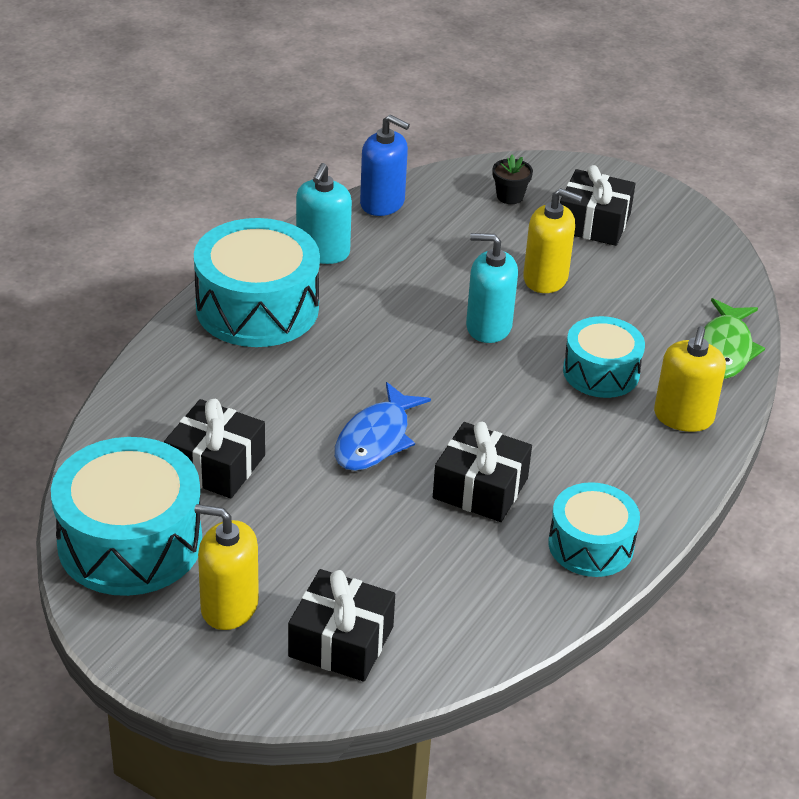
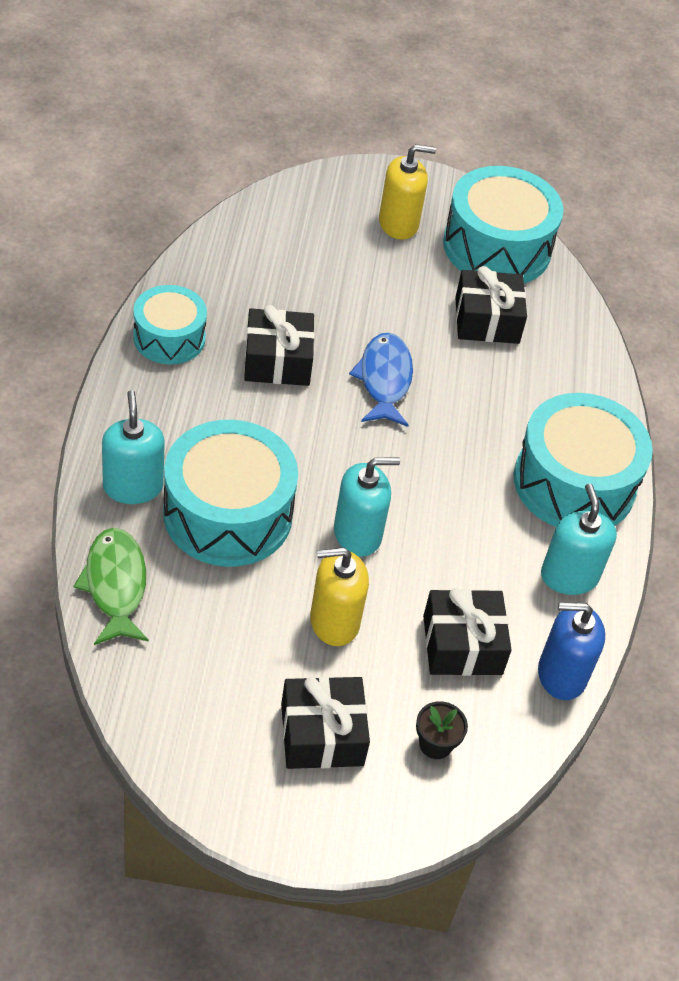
camera: 150 degrees right, 10 degrees up
black gift [288,569,395,682] -> black gift moved to [423,588,512,676]
turquoise drum [563,316,645,398] -> turquoise drum [163,420,298,567], size x1.65
yellow soap dispenser [654,326,726,432] -> turquoise soap dispenser [102,390,165,504]

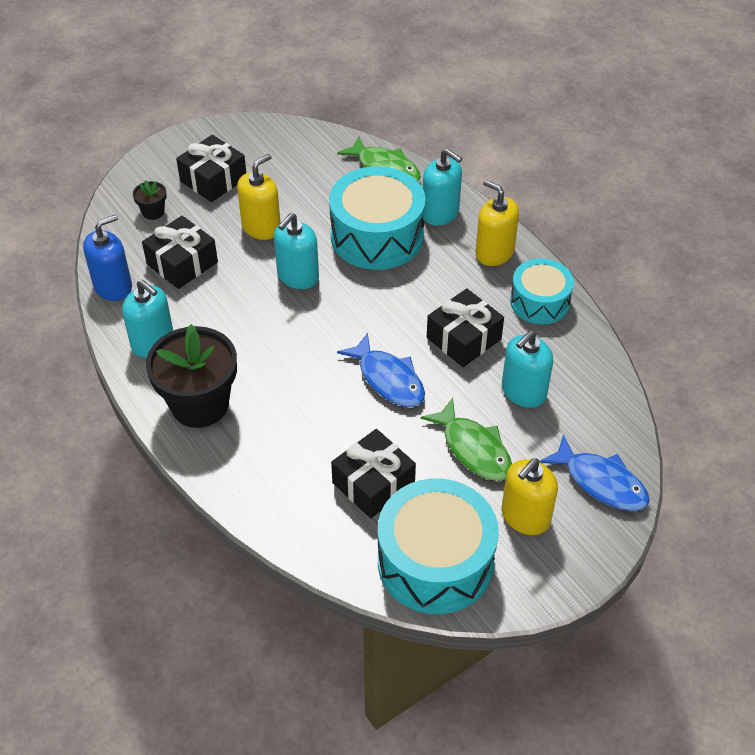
camera: 145 degrees right, 0 degrees up
turquoise drum [514,393,653,527] -> black flower pot [146,324,237,428]
none -> green fish [420,398,512,481]
none -> yellow soap dispenser [475,180,519,266]
none -> turquoise soap dispenser [502,330,553,408]
none -> blue fish [540,434,650,511]

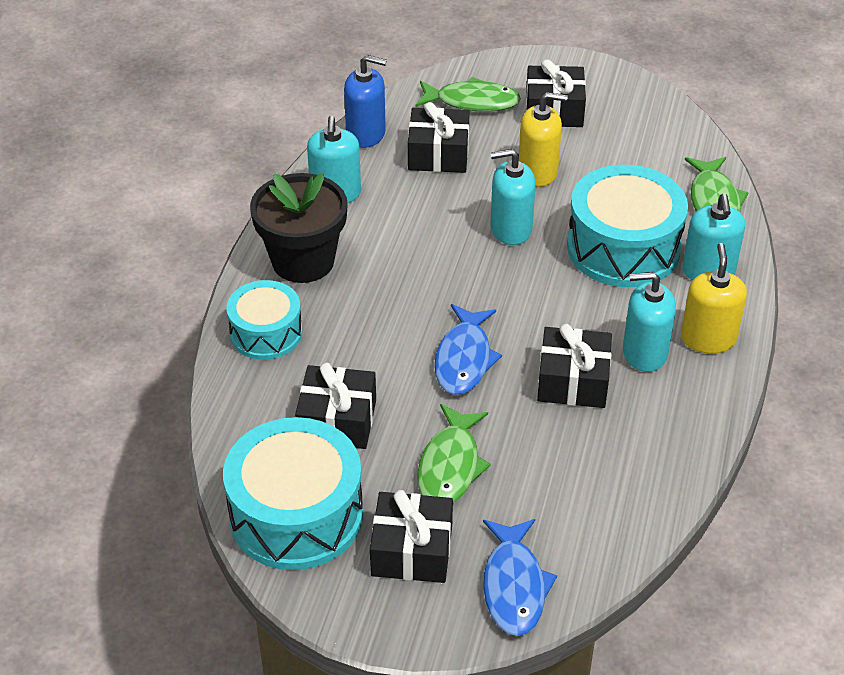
camera: 50 degrees right, 5 degrees down
black flower pot [133,180,167,220] -> green fish [416,77,521,112]
yellow soap dispenser [501,459,558,535] -> black gift [370,490,453,583]
turquoise soap dispenser [502,330,553,408] -> turquoise soap dispenser moved to [623,272,676,372]
turquoise drum [510,258,574,324] -> turquoise drum moved to [226,280,302,360]

